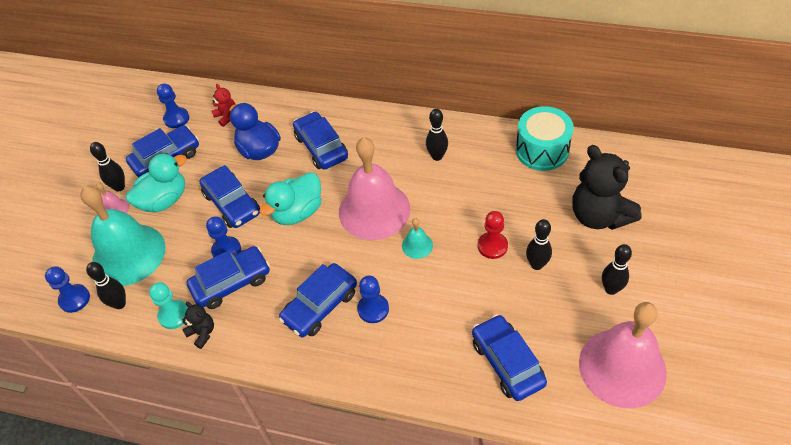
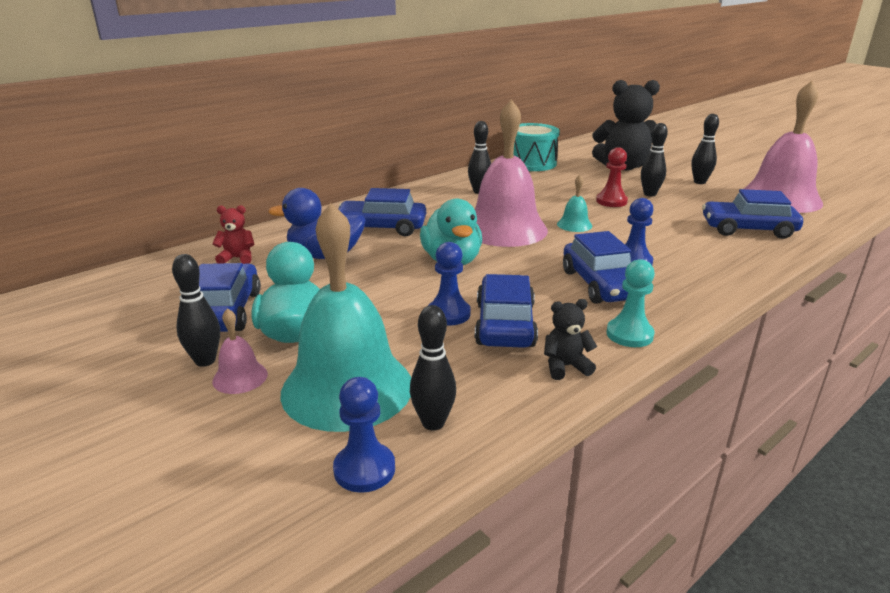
camera: 60 degrees left, 25 degrees down
turquoise pawn [149,282,188,329] -> turquoise pawn moved to [606,259,655,347]
blue pawn [157,83,189,128] -> none
blue car [199,165,260,228] -> none

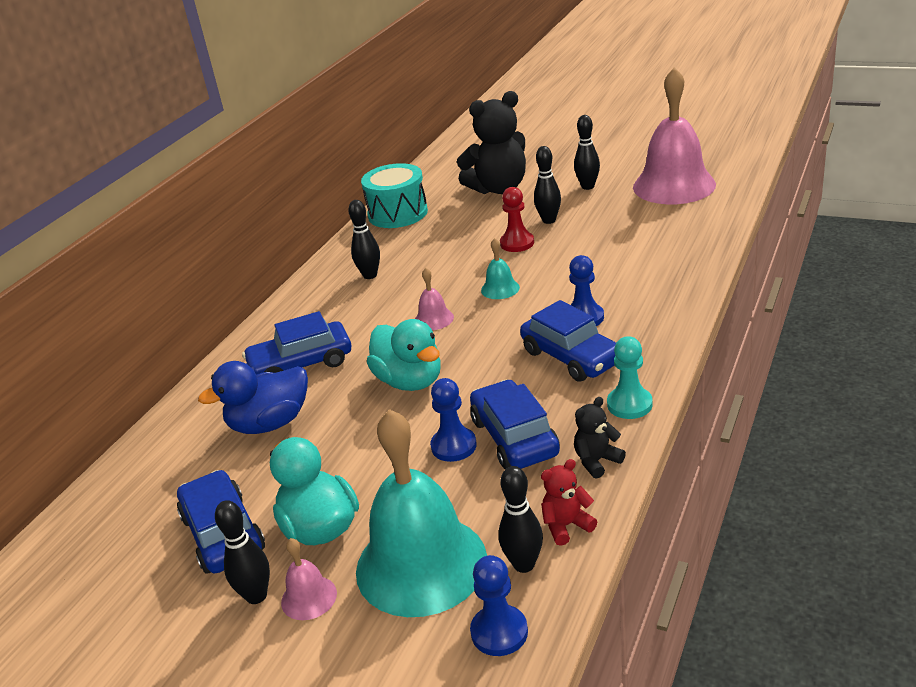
camera: 20 degrees left, 5 degrees up
red teddy bear [212,205,254,264] -> red teddy bear moved to [541,459,597,546]
pink bell [475,99,548,247] -> pink bell [415,268,454,330], size x0.42
blue car [702,189,803,239] -> none

